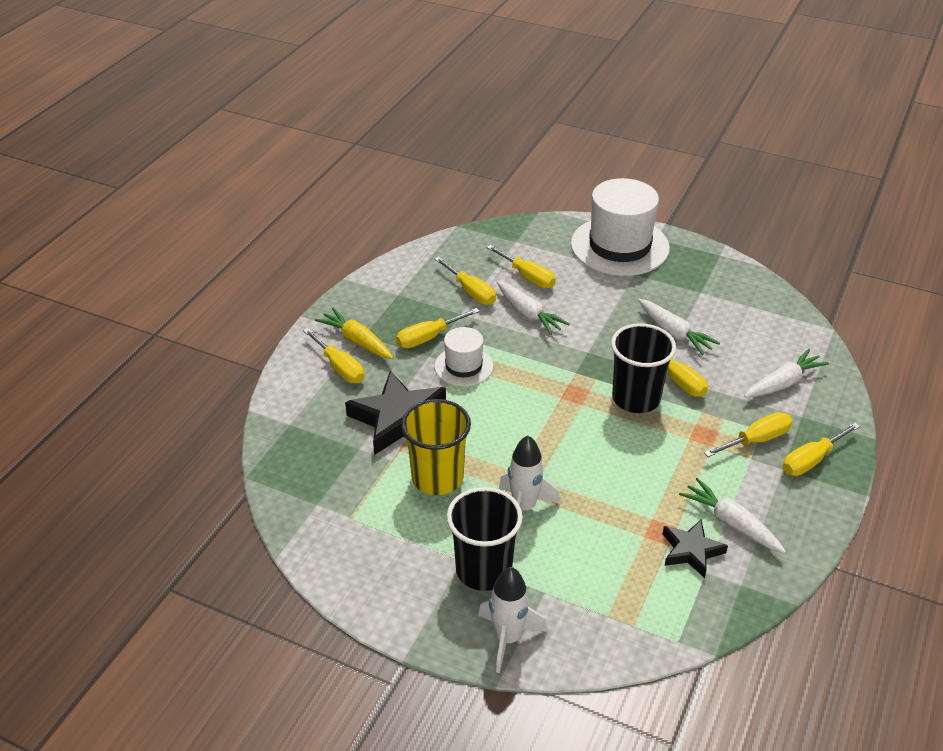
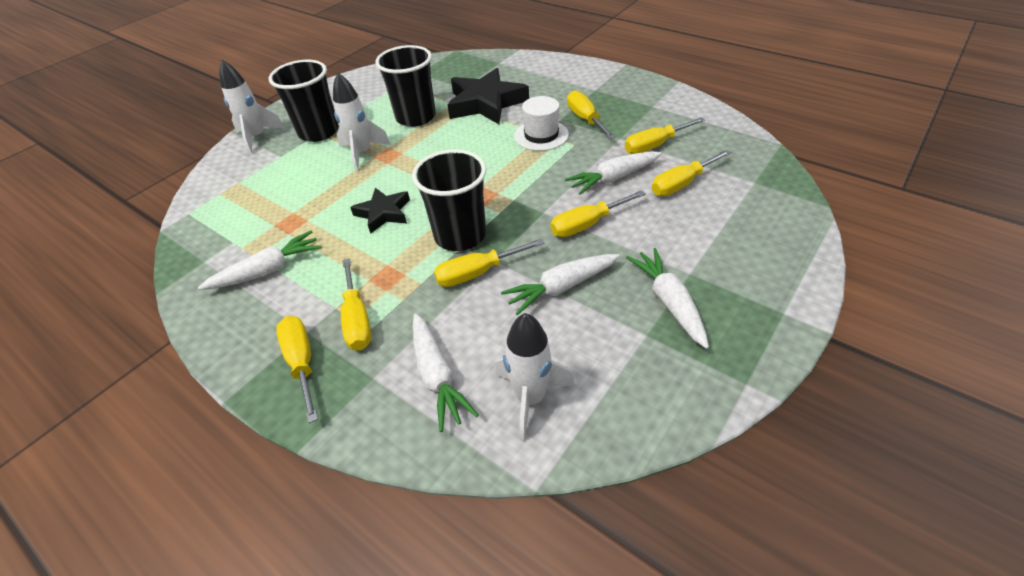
camera: 105 degrees right, 5 degrees up
yellow screwdriver [303,328,364,383] -> yellow screwdriver moved to [550,190,646,237]
yellow carrot [315,308,393,359] -> none
yellow cup [401,399,471,495] -> black cup [375,45,436,127]
white hat [571,178,670,276] -> none
black star [663,519,728,578] -> black star moved to [350,188,410,234]
none -> white rocket [495,313,575,441]
none -> white carrot [626,248,709,349]

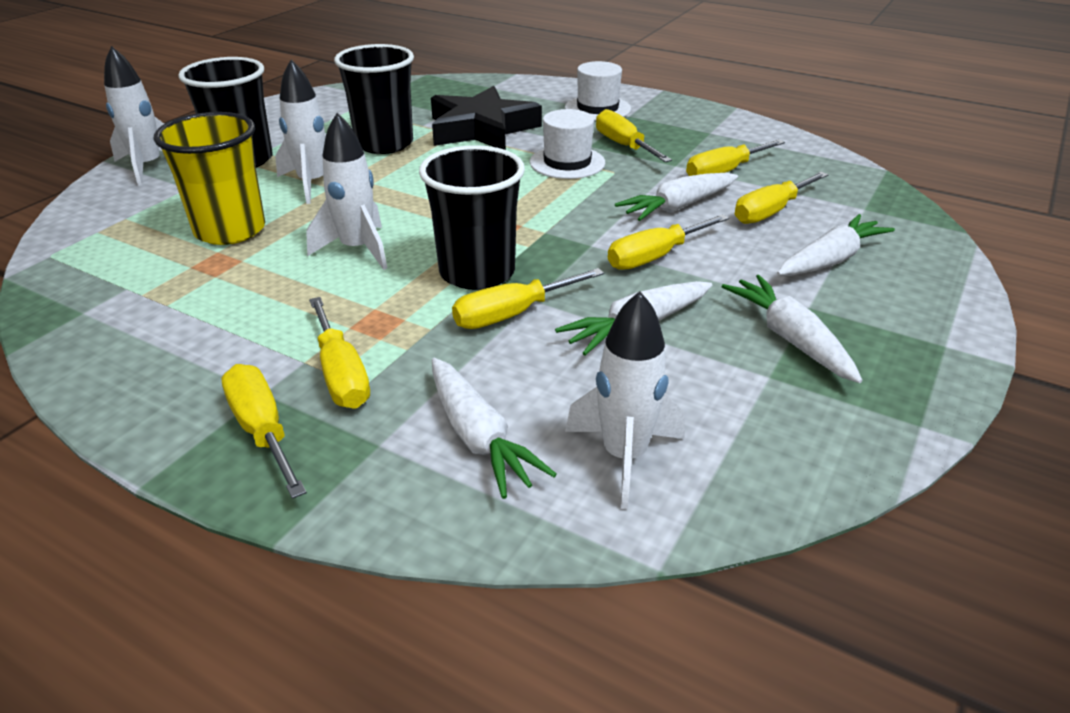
camera: 10 degrees left, 10 degrees down
white carrot [198,231,322,290] -> white carrot moved to [777,214,895,276]
black star [350,188,410,234] -> white rocket [306,113,387,270]
none -> yellow cup [154,112,265,245]
none -> white hat [565,61,631,121]

